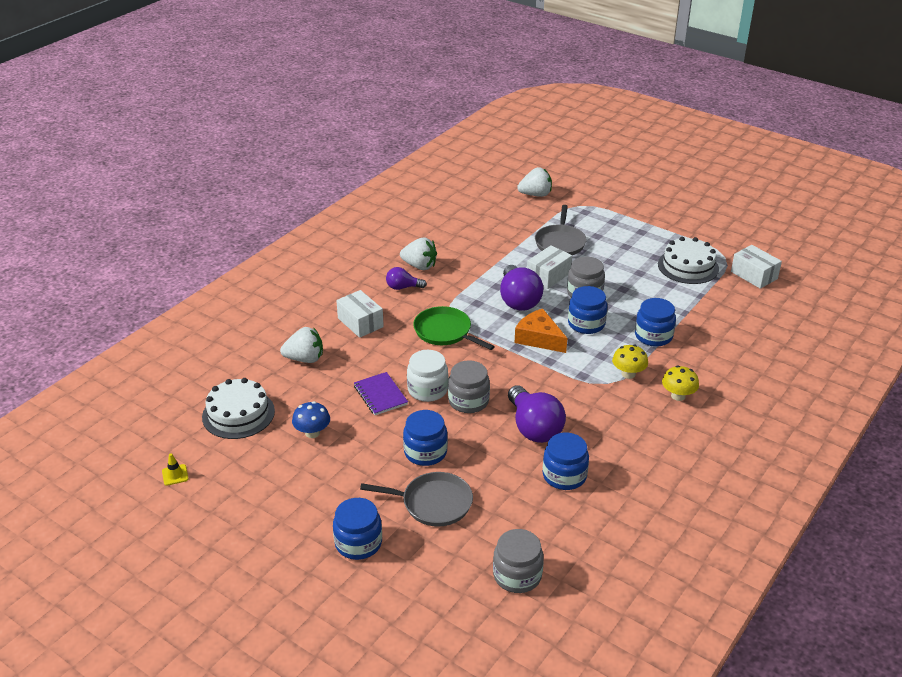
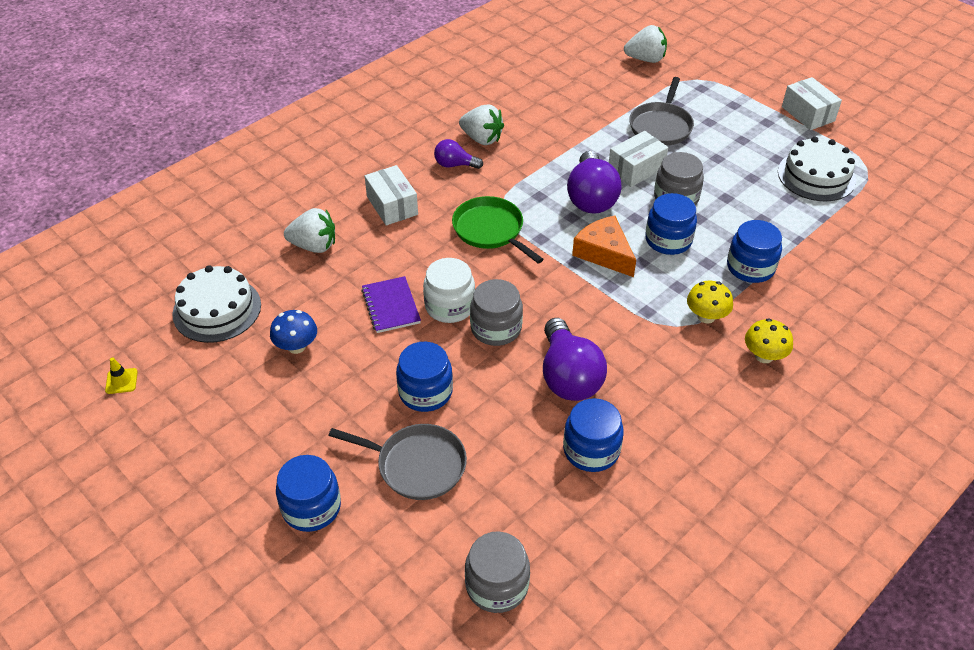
camera: 10 degrees right, 10 degrees up
white box [731,245,782,289] -> white box moved to [782,77,842,130]

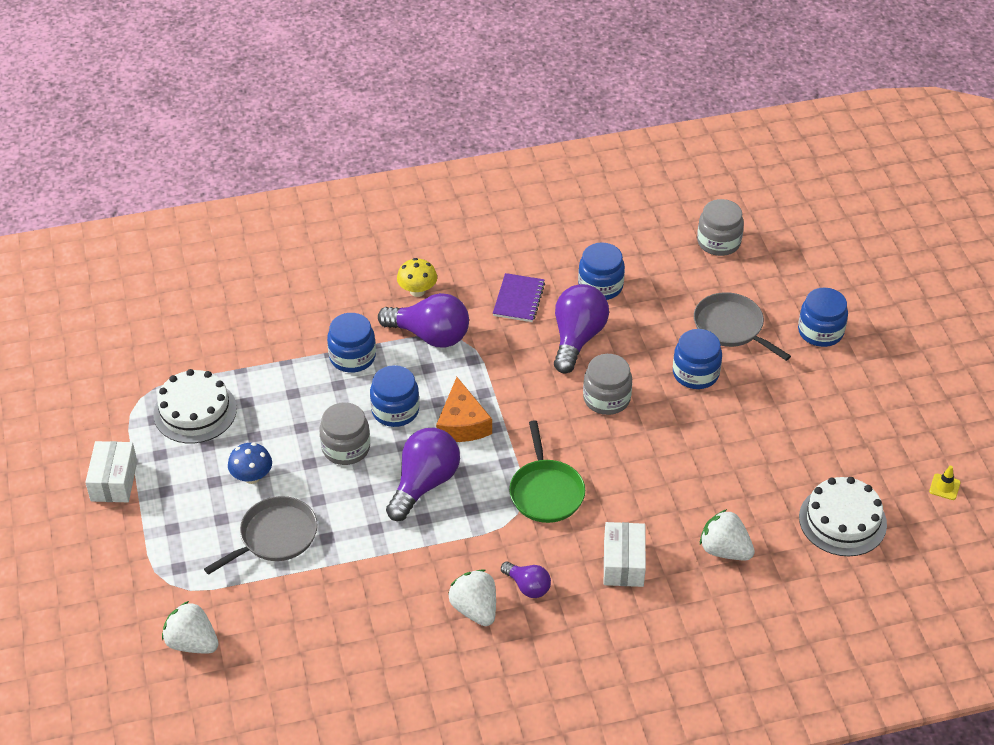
camera: 150 degrees left, 0 degrees up
blue mushroom [270,310,317,354] -> blue mushroom moved to [228,443,272,484]
purple notebook [361,276,421,333] -> purple notebook moved to [493,273,545,322]
white jar [423,258,475,323] -> none
white box [609,131,668,187] -> none
yellow mushroom [687,281,733,324] -> purple light bulb [378,293,469,347]

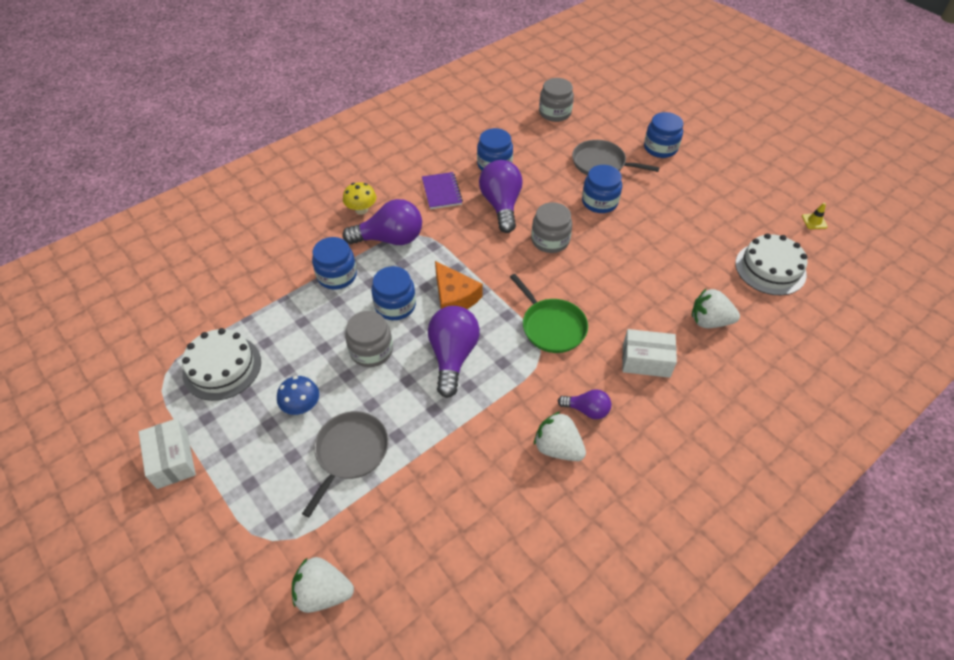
camera: 25 degrees left, 5 degrees up
white box [604,522,646,587] -> white box turned 60 degrees counterclockwise [622,329,677,378]

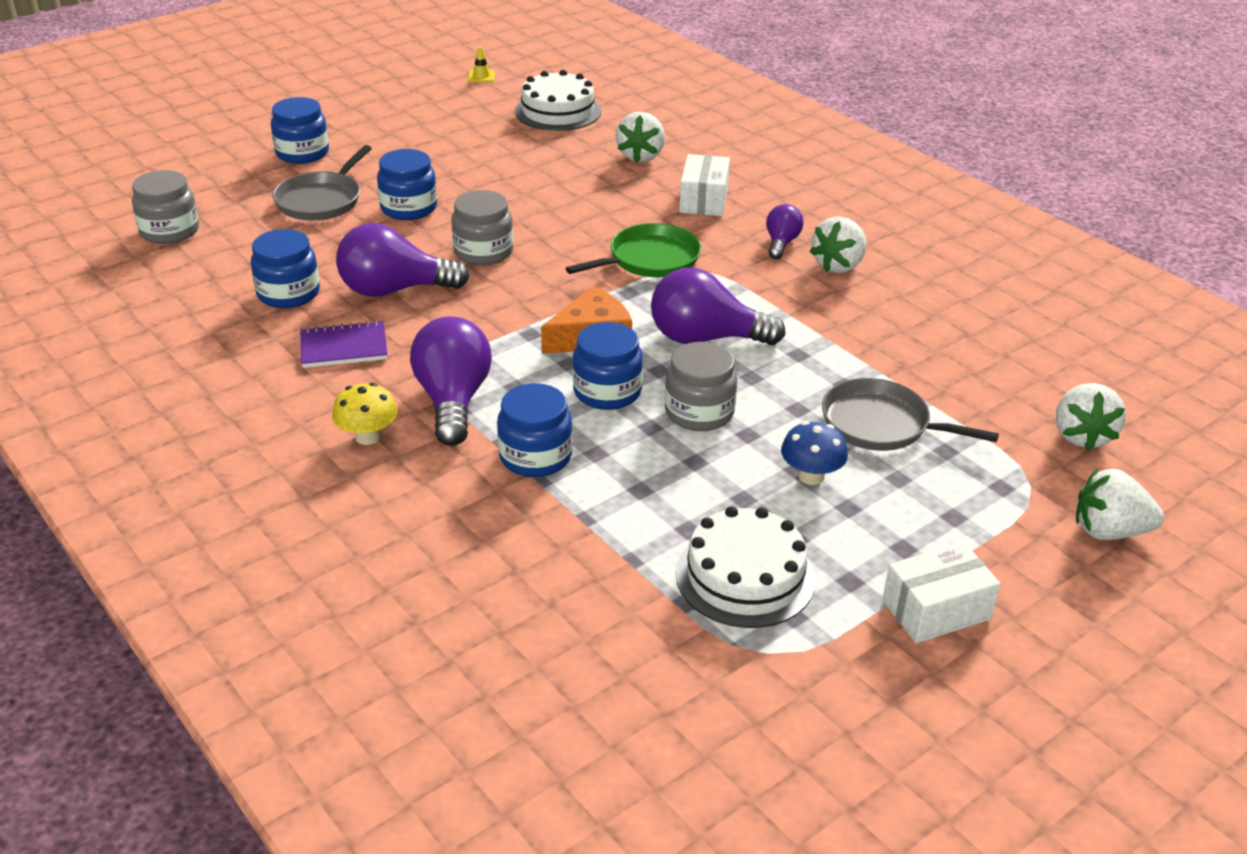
camera: 90 degrees left, 15 degrees down
none -> white strawberry [1076,469,1164,540]

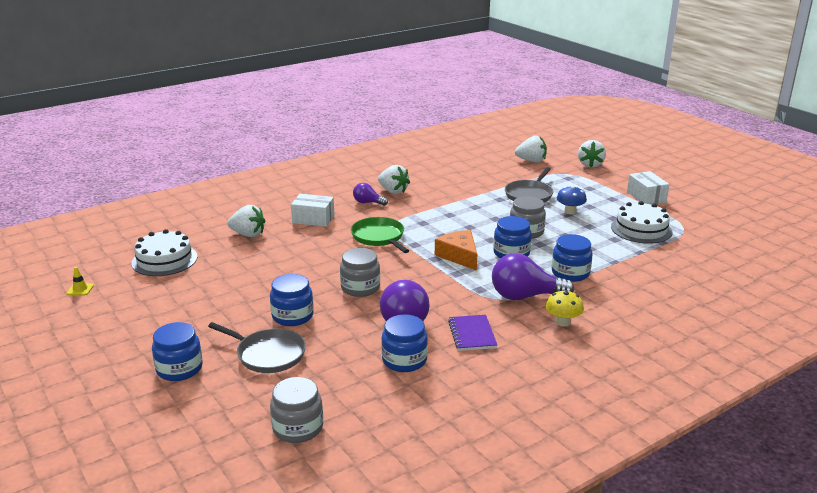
camera: 85 degrees left, 10 degrees down
purple light bulb [651,268,786,345] -> none

